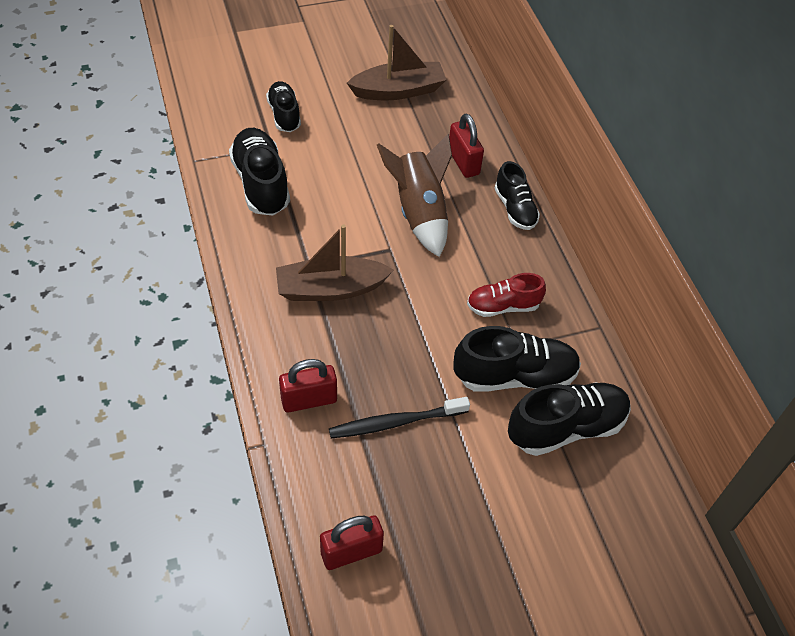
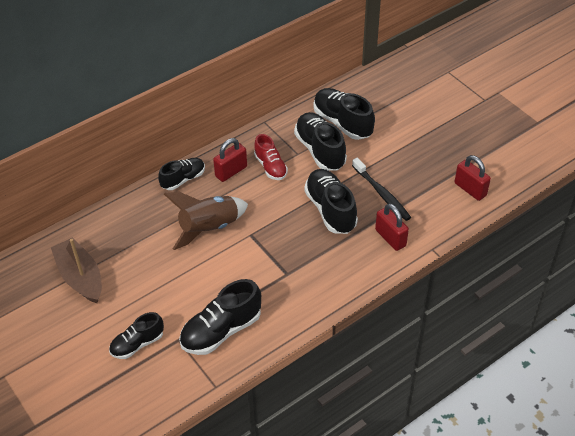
camera: 105 degrees left, 5 degrees down
brown boat [276,224,394,301] -> none
red padlock [449,114,484,178] -> red padlock moved to [213,138,247,182]
none -> black shoe [304,169,358,234]

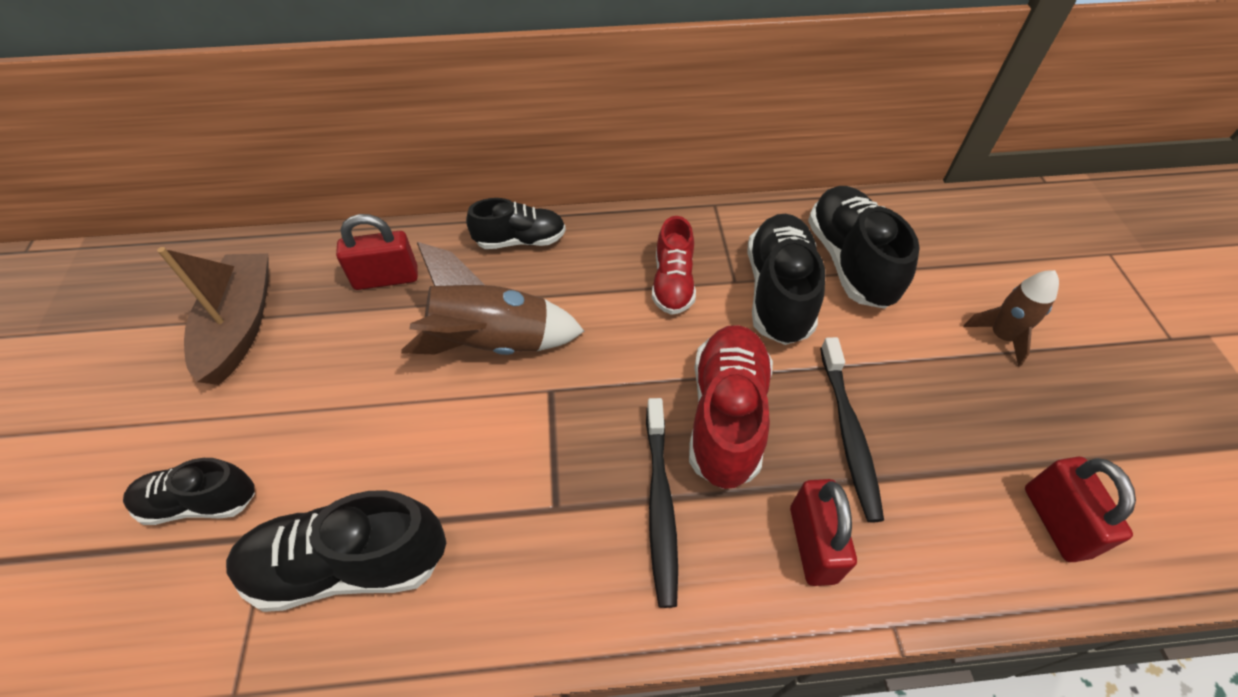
camera: 30 degrees right, 5 degrees up
red padlock [213,138,247,182] -> red padlock moved to [336,214,418,290]
black shoe [304,169,358,234] -> red shoe [689,325,773,489]
none -> black toothbrush [646,398,678,608]
none -> brown rocket [964,270,1059,367]

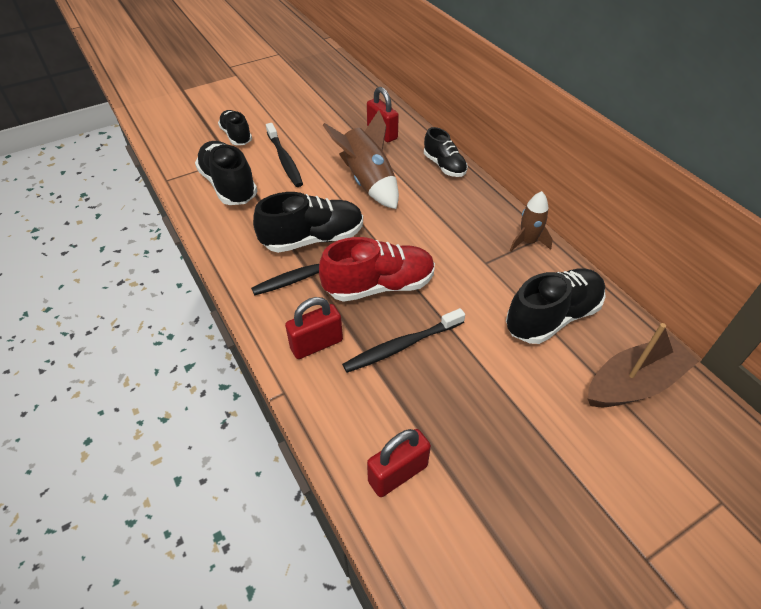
camera: 65 degrees right, 5 degrees down
brown boat [157,247,268,385] -> brown boat moved to [587,323,699,407]
red shoe [652,216,696,315] -> none
black shoe [747,214,825,345] -> black shoe moved to [253,192,363,253]
brown rocket [964,270,1059,367] -> brown rocket moved to [510,191,553,251]
none -> black toothbrush [266,123,303,187]

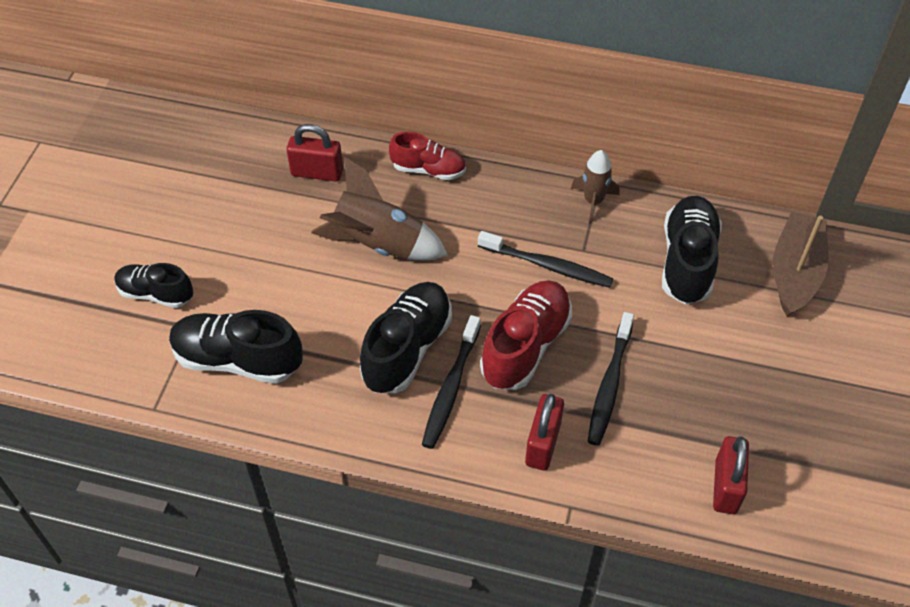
camera: 45 degrees left, 5 degrees up
black toothbrush [266,123,303,187] -> black toothbrush moved to [478,231,613,288]
black shoe [424,127,468,177] -> red shoe [389,132,466,180]

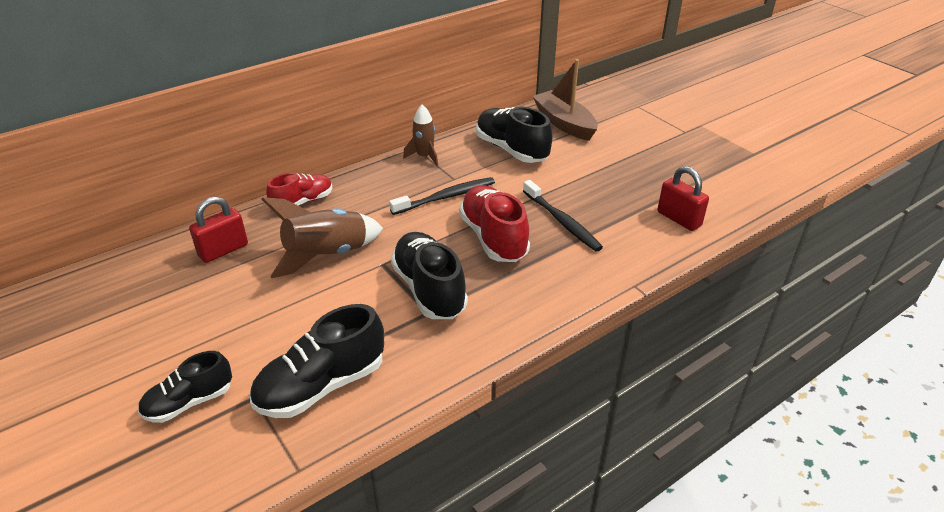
camera: 50 degrees left, 15 degrees down
black toothbrush [422,315,481,449] -> none
red padlock [525,394,564,471] -> none

